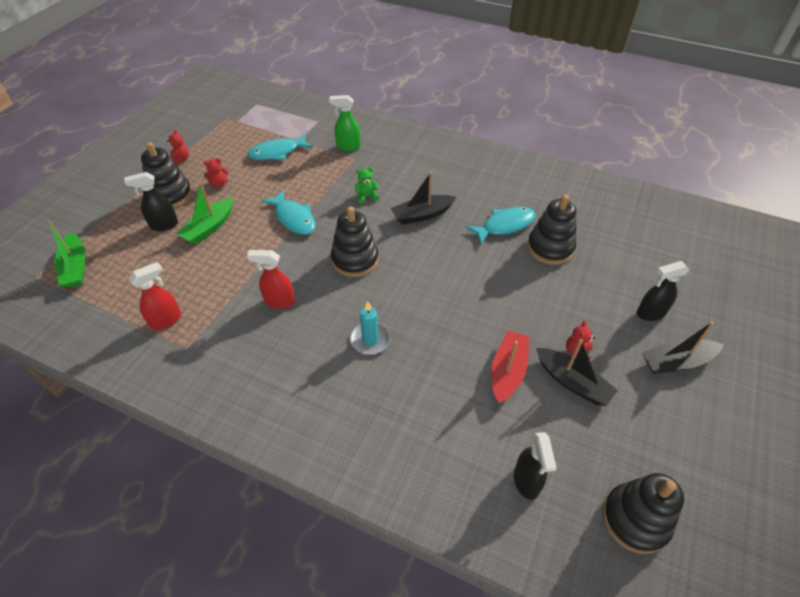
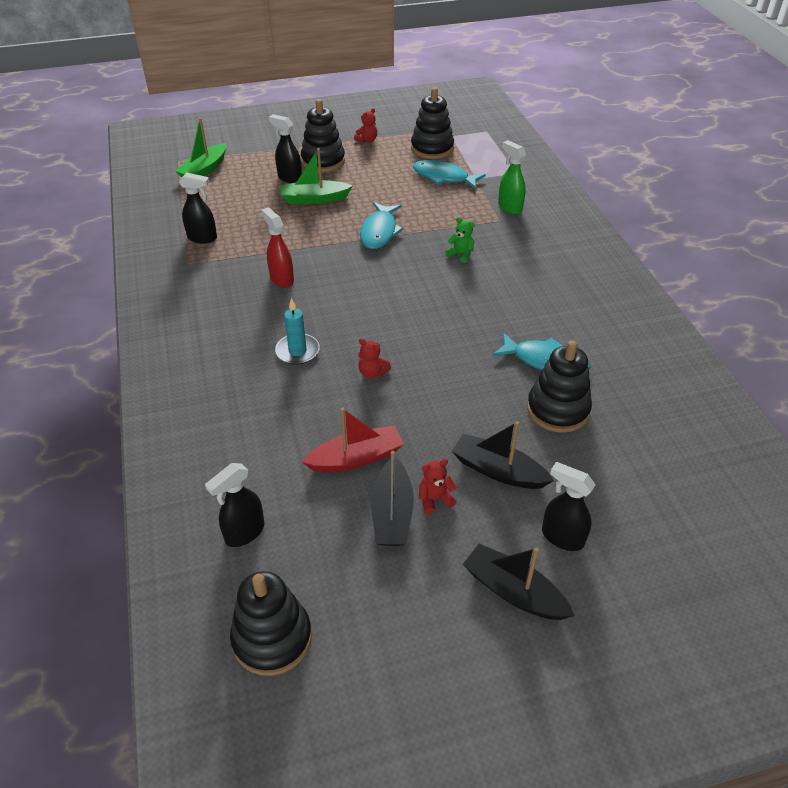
camera: 50 degrees right, 5 degrees down
red spray bottle [129,262,181,330] -> black spray bottle [179,173,217,244]
red teddy bear [204,158,229,188] -> red teddy bear moved to [358,338,391,379]
black stacking toy [331,206,379,277] -> black stacking toy moved to [411,87,454,159]
black boat [391,172,456,225] -> black boat moved to [452,421,554,489]

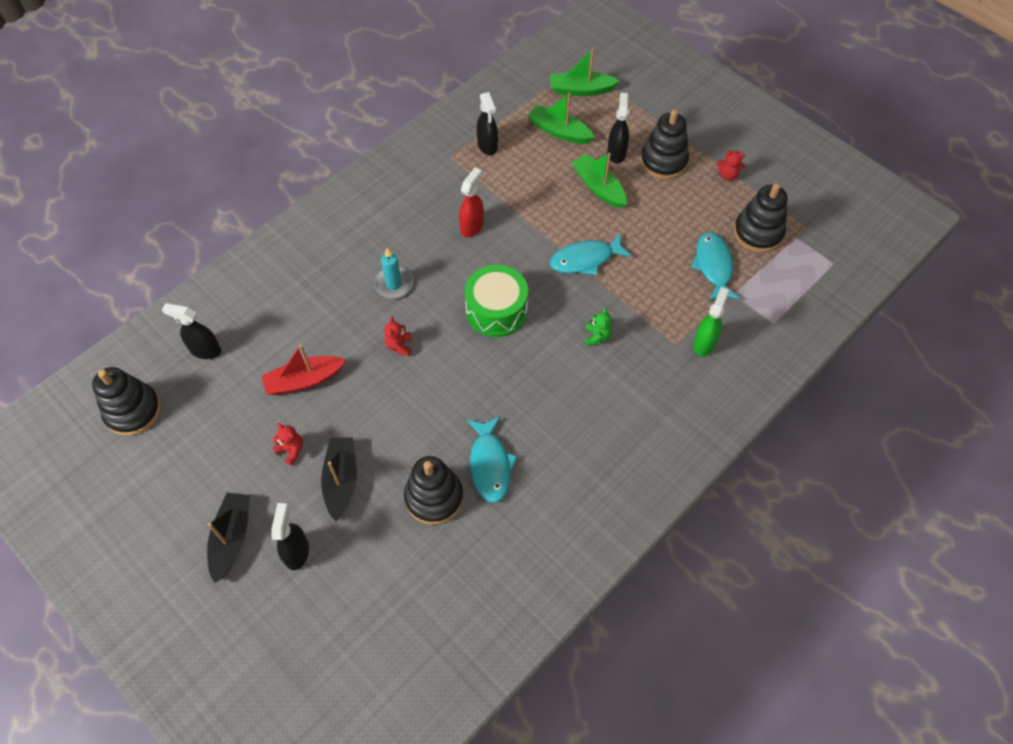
camera: 60 degrees right, 15 degrees up
red boat [301,407,404,472] -> red boat turned 120 degrees clockwise [261,344,346,395]
black boat [371,451,414,546] -> none
none -> green drum [465,265,528,337]
none -> green boat [527,93,595,144]

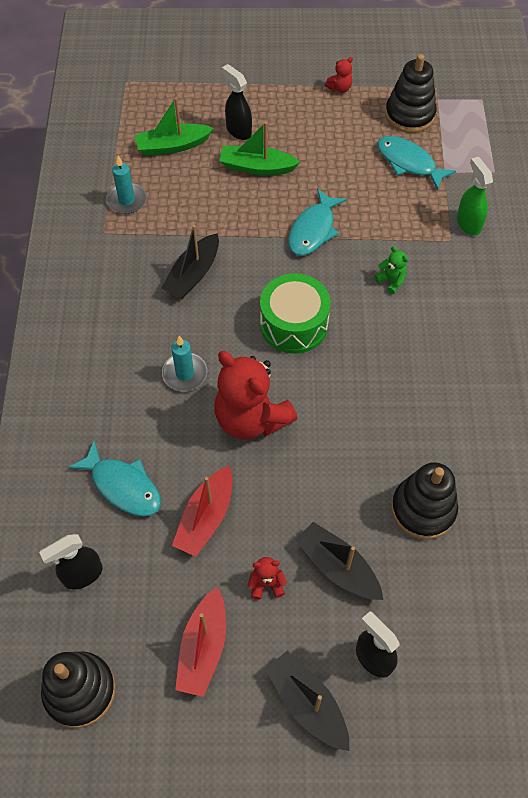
camera: 45 degrees left, 0 degrees up
red teddy bear [384,317,412,356] -> red teddy bear [214,351,298,440], size x2.39
red spray bottle [459,168,484,237] -> black boat [162,225,219,299]
turquoise fish [467,416,518,503] -> turquoise fish moved to [68,441,161,516]
black spray bottle [477,92,498,155] -> turquoise candle [106,156,147,214]
green boat [550,48,620,96] -> none
black stacking toy [640,109,689,179] -> none
none -> red boat [175,587,226,697]

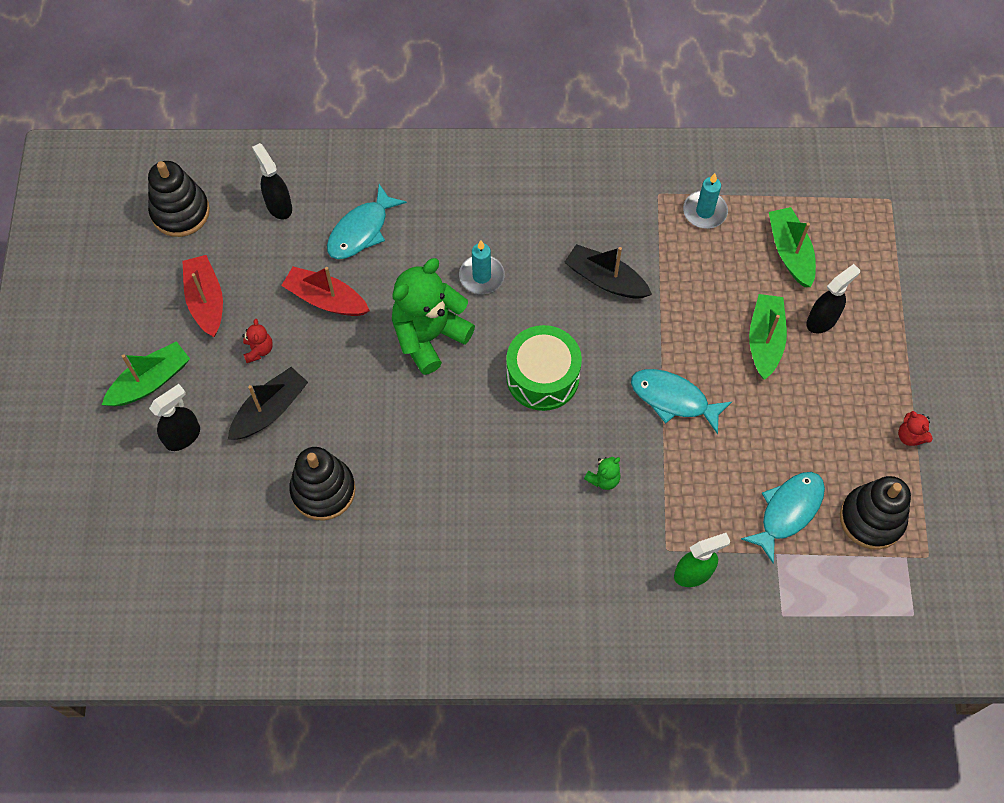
camera: 90 degrees right, 5 degrees up
red boat [175,587,226,697] -> red boat turned 60 degrees clockwise [182,255,223,337]
red teddy bear [214,351,298,440] -> green teddy bear [392,258,475,375]
black boat [265,651,349,751] -> green boat [102,341,190,406]

